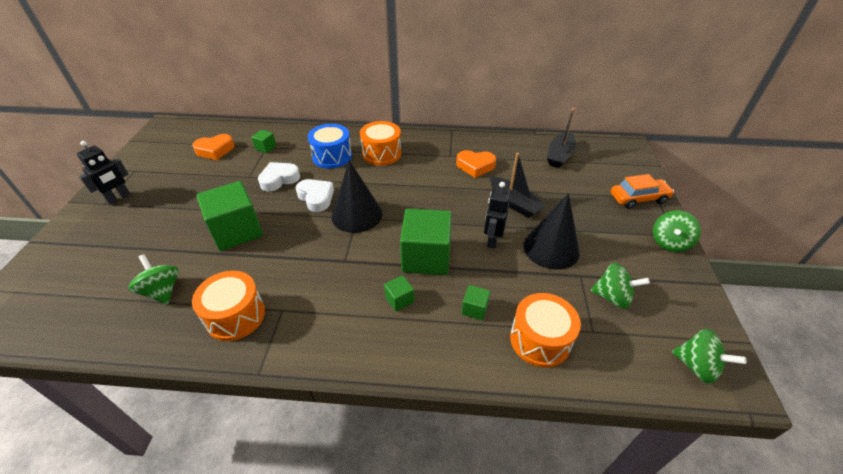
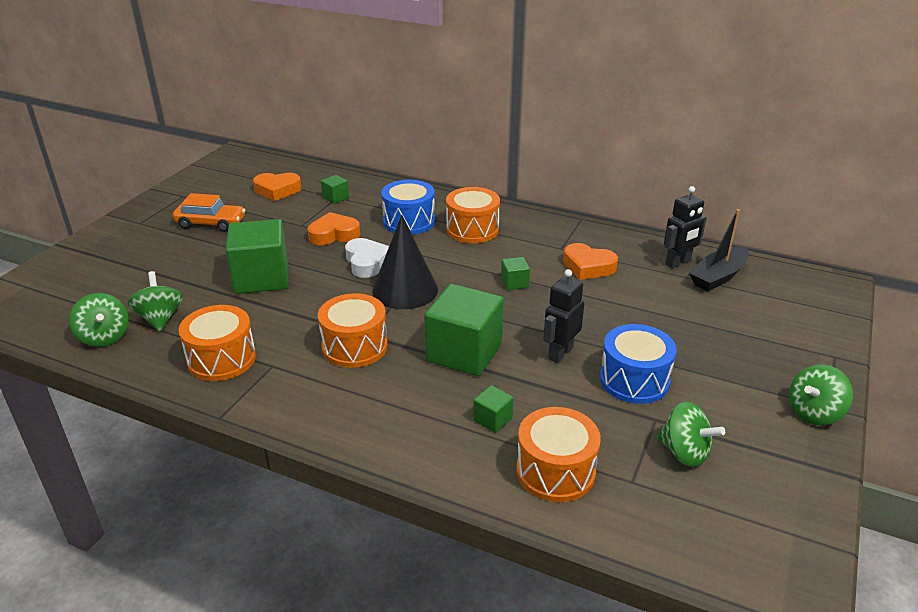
camera: 20 degrees right, 10 degrees down
black robot [77,141,130,204] -> black robot moved to [664,186,707,269]
white heart [258,162,300,191] -> orange heart [308,212,360,245]
green cube [384,275,414,312] -> green cube moved to [501,257,530,290]
black boat [490,153,546,218] -> none
black cone [524,193,580,270] -> blue drum [600,324,677,404]
orange car [611,174,674,209] -> orange car moved to [173,193,245,232]
green spinning top [672,329,746,384] -> green spinning top moved to [69,293,129,347]
none -> orange drum [318,293,388,368]

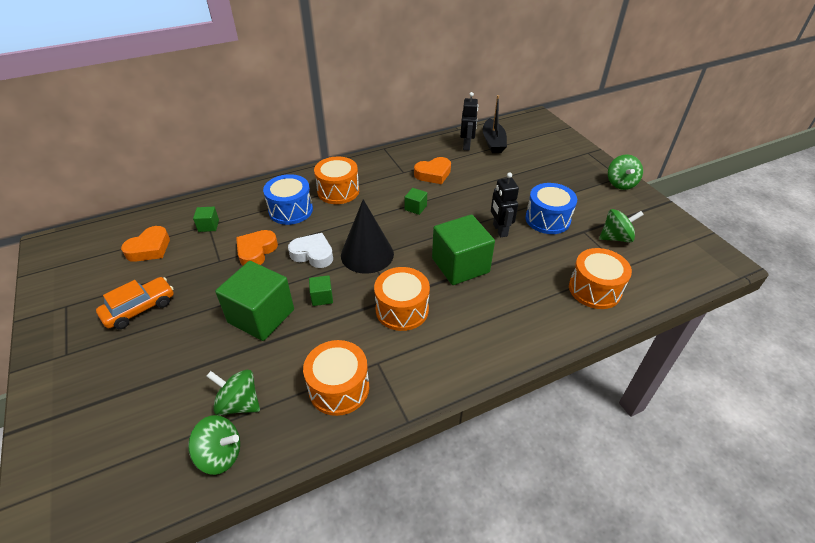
camera: 50 degrees left, 10 degrees up
green cube [473,385,514,433] -> green cube moved to [309,275,333,306]

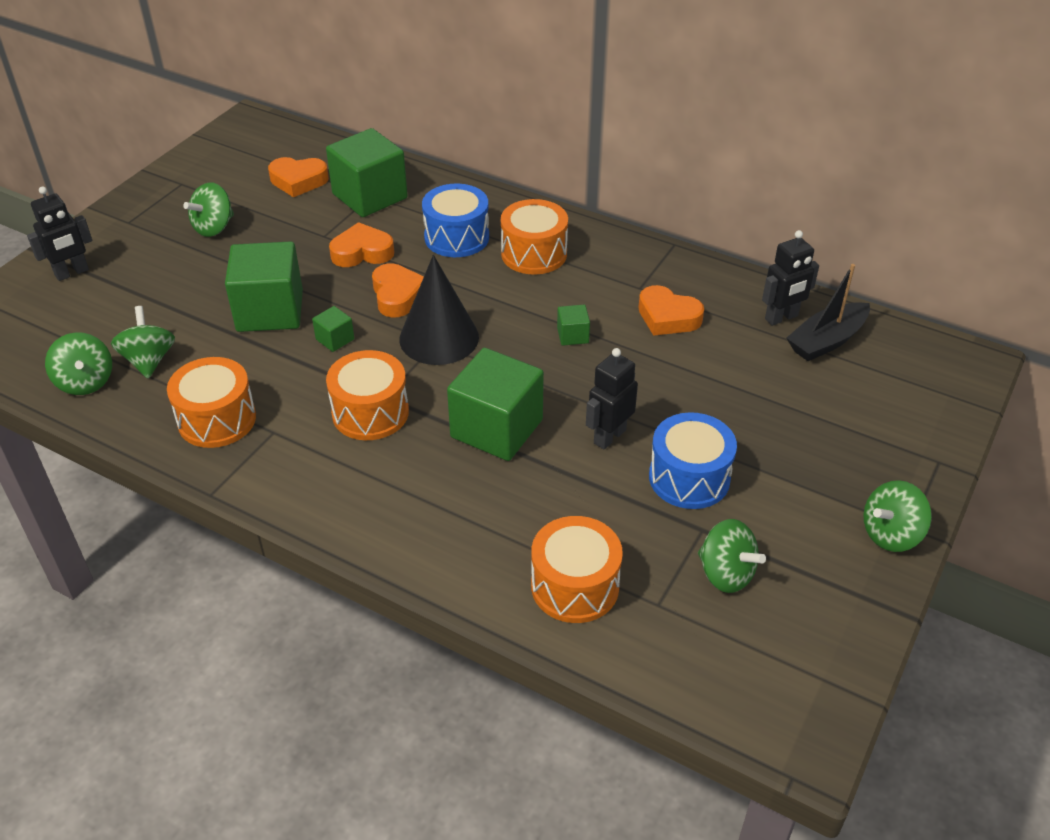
camera: 55 degrees right, 0 degrees up
orange car [96,277,174,329] -> green spinning top [183,183,234,237]
green cube [193,207,219,232] -> green cube [326,128,408,217], size x2.27
white heart [288,233,333,268] -> orange heart [372,263,424,318]
none -> black robot [27,186,92,281]

